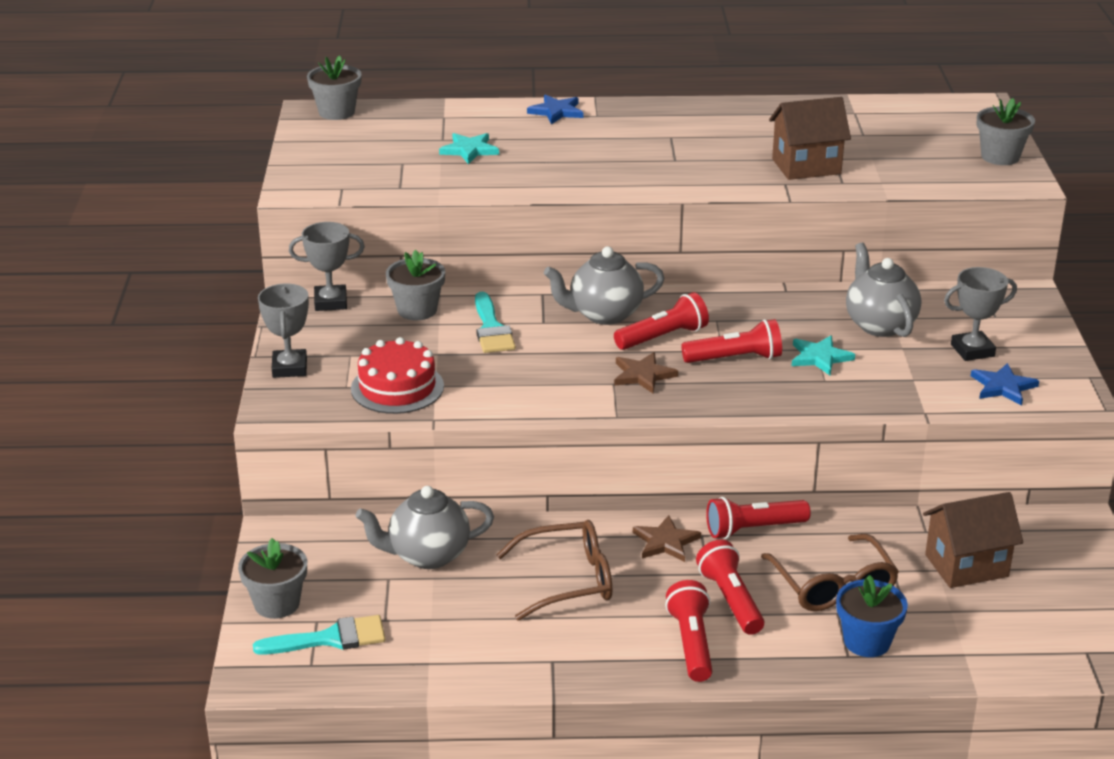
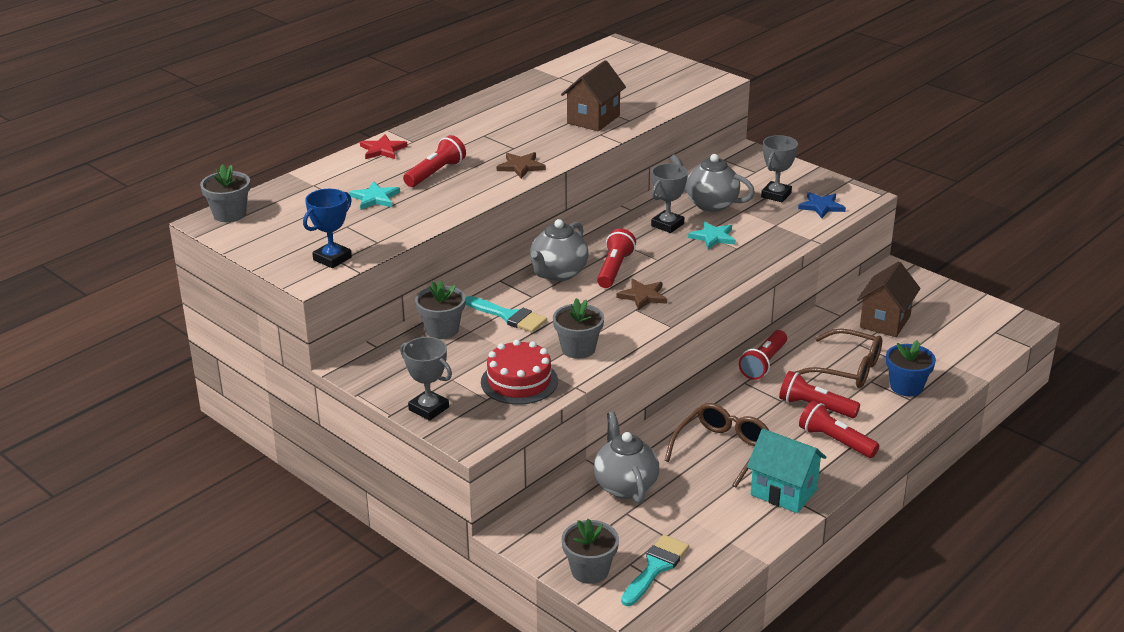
camera: 45 degrees left, 0 degrees up
grey trophy [289,222,365,311] -> grey trophy moved to [651,163,688,233]
grey teapot [355,486,494,569] -> grey teapot turned 135 degrees clockwise [593,412,659,504]
blue star [527,95,583,124] -> red star [360,134,408,159]
brown star [633,515,701,562] -> brown star moved to [497,152,546,179]
red flashlight [681,319,782,363] -> red flashlight moved to [403,135,466,187]
grey flower pot [977,98,1035,165] -> grey flower pot moved to [553,298,604,359]
none -> blue trophy [303,189,352,268]
none -> turquoise house [747,429,826,513]

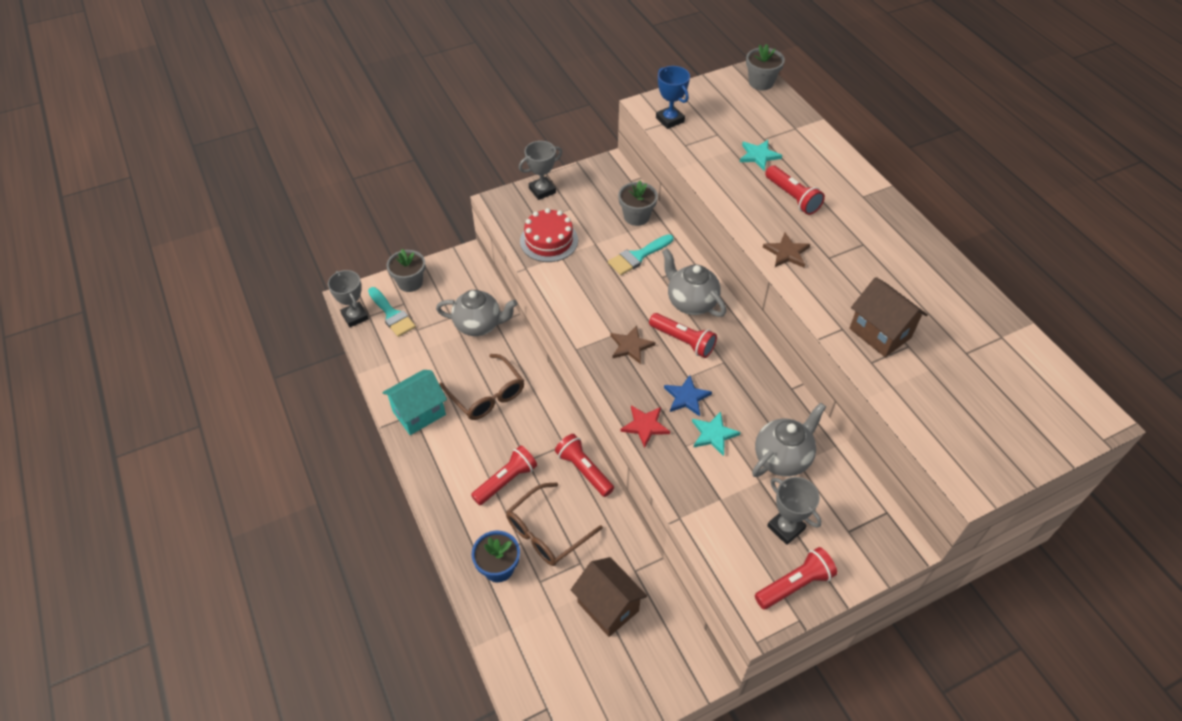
camera: 110 degrees right, 20 degrees up
red star [360,134,408,159] -> red star moved to [620,405,670,448]
grey flower pot [553,298,604,359] -> none
grey trophy [651,163,688,233] -> grey trophy moved to [328,270,369,327]
blue star [798,192,846,218] -> blue star moved to [664,375,712,416]
red flashlight [799,400,879,458] -> red flashlight moved to [755,547,837,609]

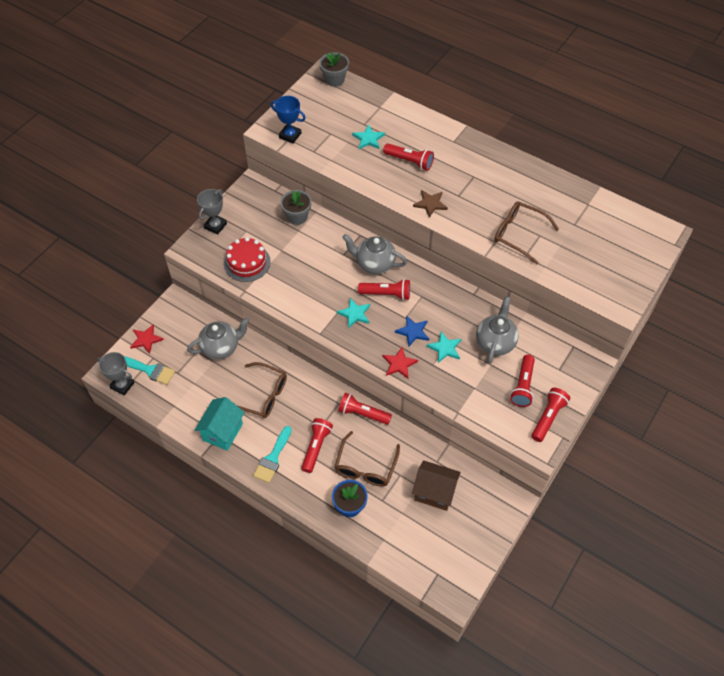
camera: 30 degrees left, 5 degrees up
grey flower pot [387,249,425,292] -> red star [130,325,164,354]
turquoise brush [608,234,674,275] -> turquoise brush moved to [253,426,292,483]
brown star [611,325,655,364] -> turquoise star [337,298,370,328]
grey trophy [767,477,822,545] -> red flashlight [510,355,535,407]
brown house [849,277,928,357] -> brown glasses [494,201,559,264]

